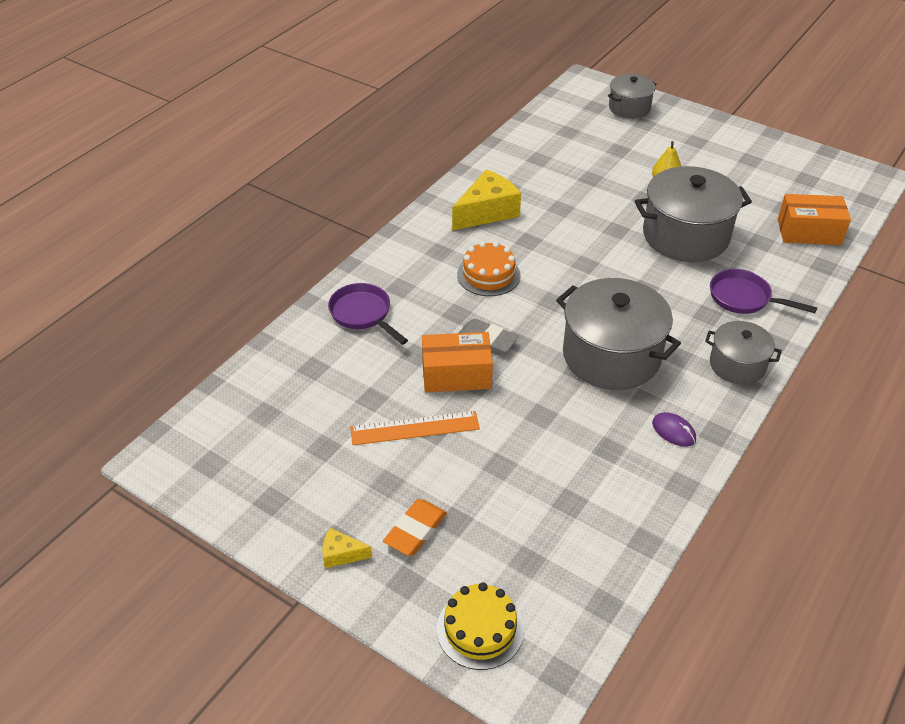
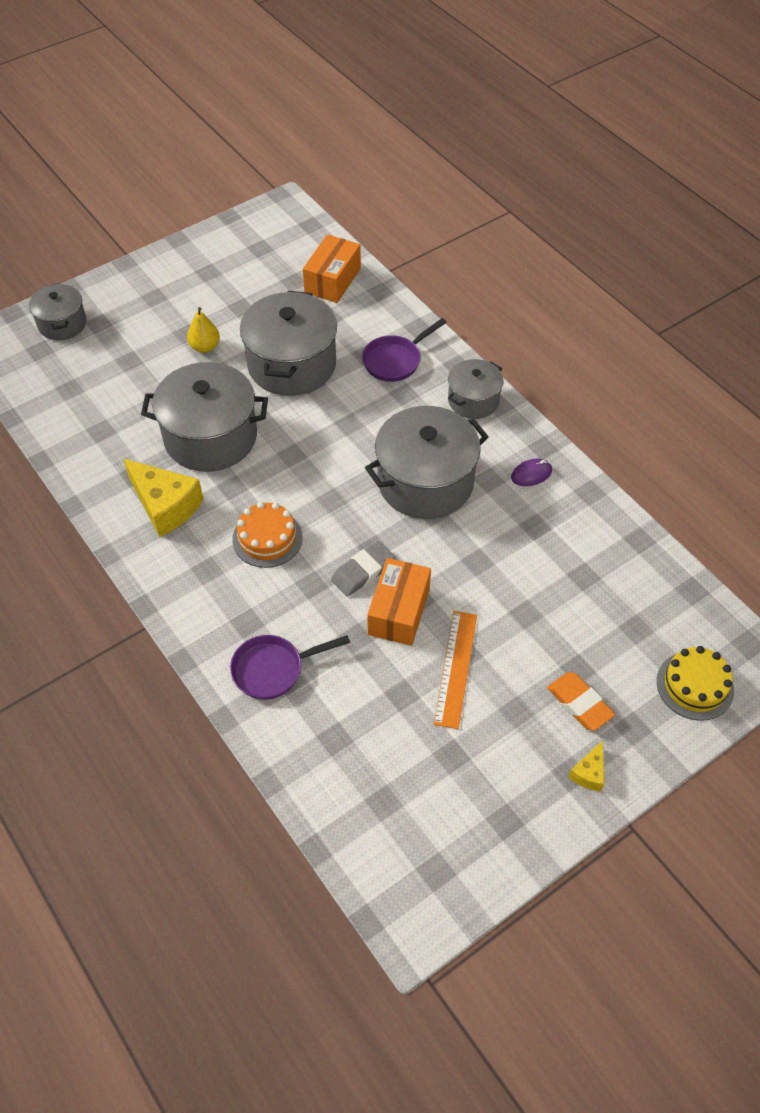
camera: 70 degrees left, 10 degrees up
yellow cheese [452,169,521,231] -> yellow cheese turned 150 degrees clockwise [124,459,204,537]
none -> grey pot [141,362,268,472]

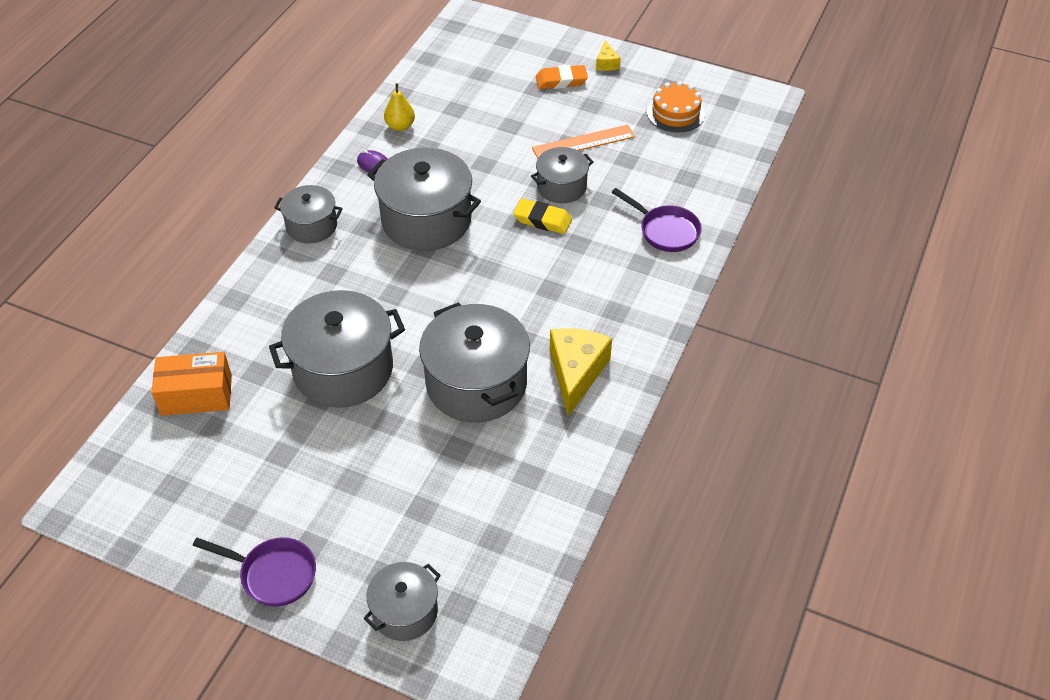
camera: 120 degrees left, 5 degrees down
yellow pear [187,307,220,353] -> yellow pear moved to [384,83,415,131]
orange cake [232,502,302,568] -> orange cake moved to [647,81,705,132]
grey eraser [331,541,395,597] -> yellow eraser [513,199,572,234]
purple pan [362,318,447,382] -> purple pan moved to [193,537,316,607]
orange box [367,558,431,646] -> grey pot [531,147,593,203]
orange eraser [547,672,615,731] -> orange eraser turned 60 degrees clockwise [536,65,588,89]
yellow cheese [569,740,604,791] -> yellow cheese turned 90 degrees clockwise [596,40,621,71]
yellow cake [657,646,734,721] -> none

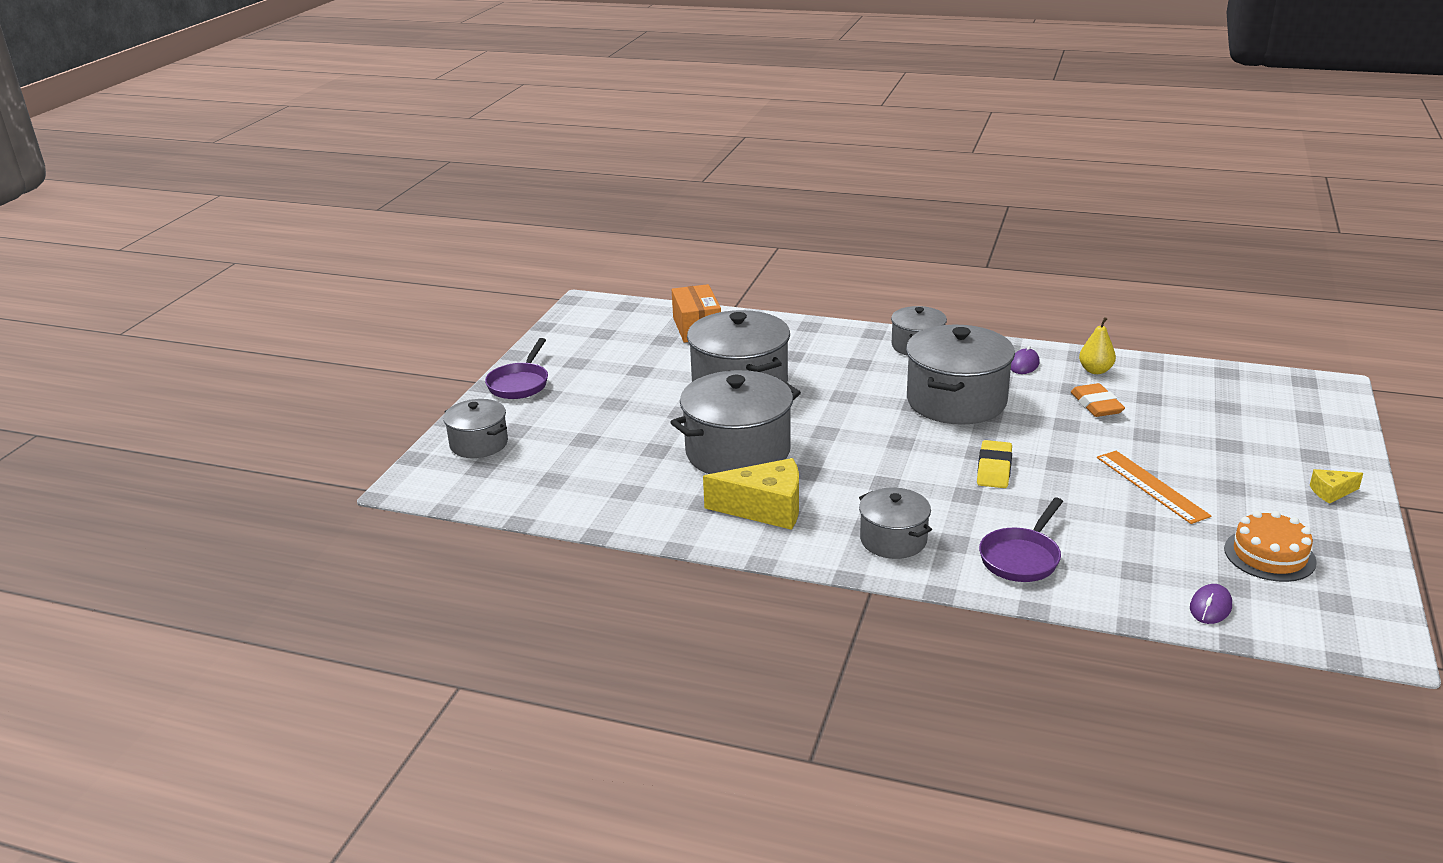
camera: 85 degrees right, 20 degrees down
grey pot [531,147,593,203] -> grey pot moved to [859,488,932,559]
orange eraser [536,65,588,89] -> orange eraser moved to [1071,383,1125,417]
none -> purple mouse [1190,584,1232,624]

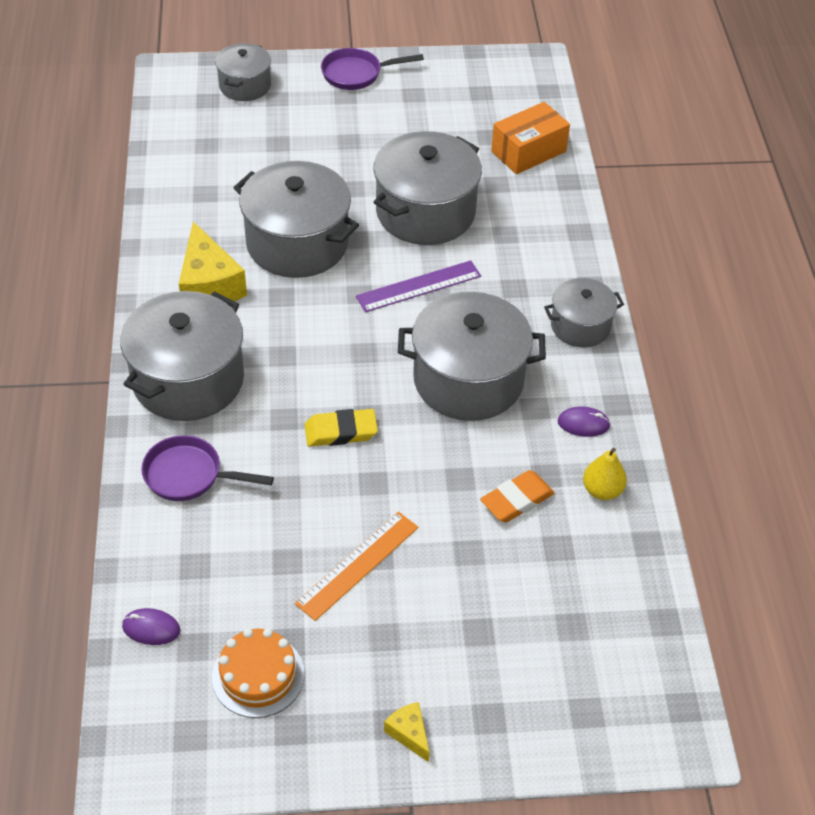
camera: 65 degrees right, 20 degrees up
grey pot [859,488,932,559] -> grey pot [120,291,244,421], size x1.77
none -> purple ruler [356,260,481,312]

